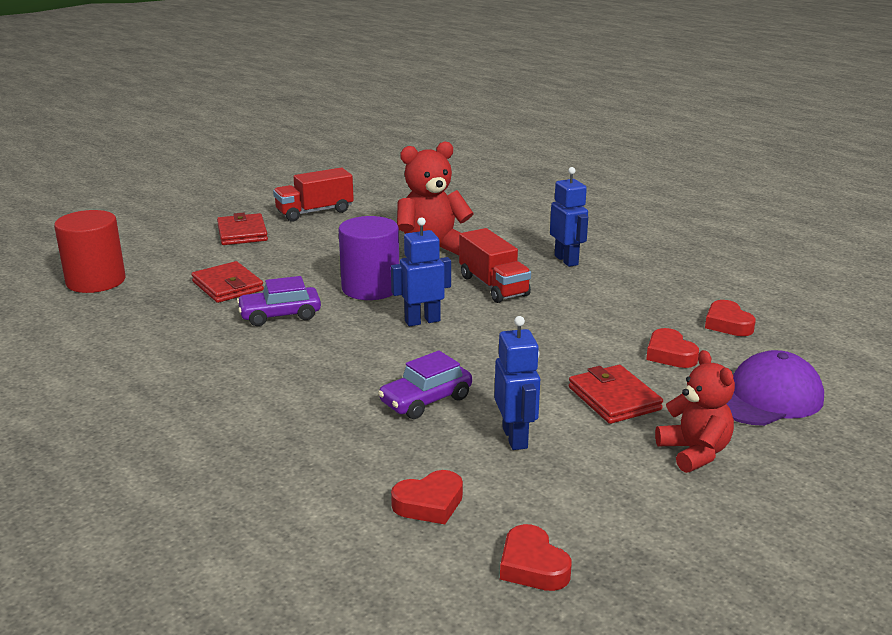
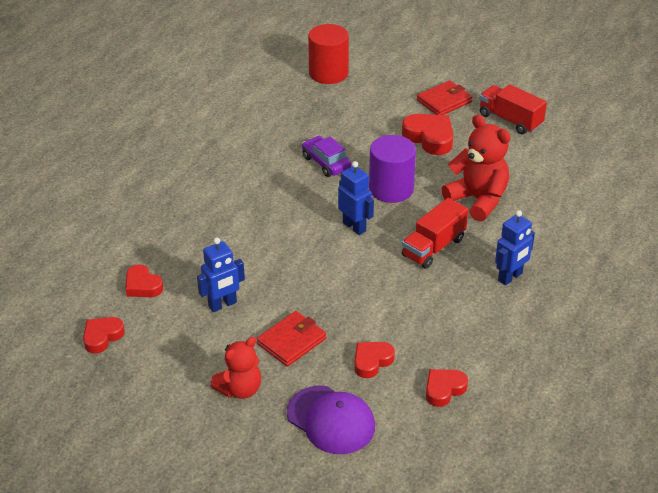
camera: 70 degrees right, 15 degrees up
red wallet [191,261,264,303] -> none
purple car [378,350,472,419] -> none
none -> red heart [402,114,453,155]

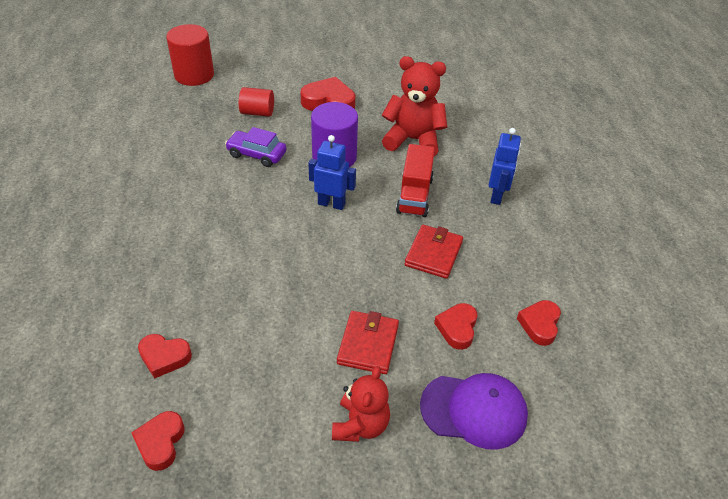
camera: 35 degrees left, 5 degrees up
blue robot [197,238,245,312] -> none
red wallet [417,80,472,115] -> red wallet moved to [405,225,463,279]
red truck [480,84,547,134] -> none
none -> red cylinder [239,87,274,117]

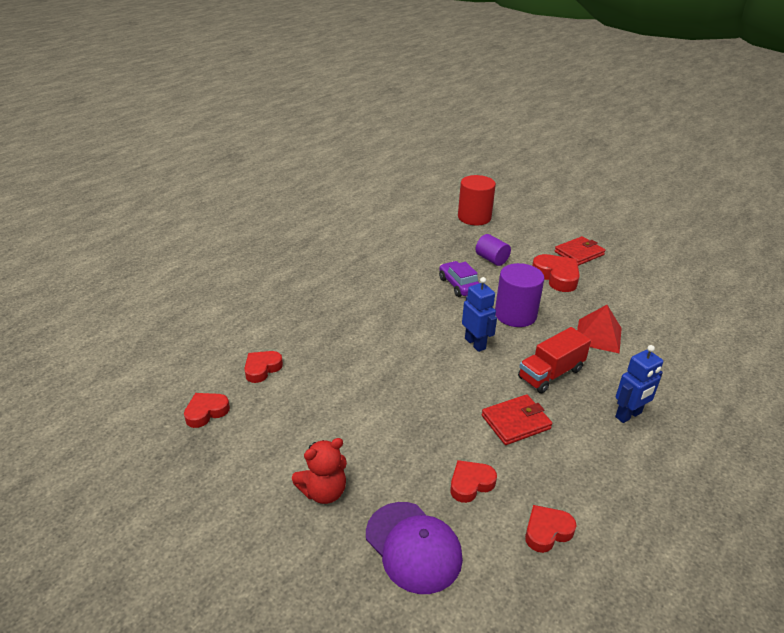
camera: 45 degrees right, 10 degrees down
red heart [138,334,192,379] -> red heart turned 75 degrees clockwise [244,351,283,383]
red cylinder [239,87,274,117] -> purple cylinder [476,234,511,266]
red wallet [337,311,399,374] -> red wallet moved to [555,236,606,266]
red teddy bear [382,56,447,156] -> red pyramid [577,305,622,354]

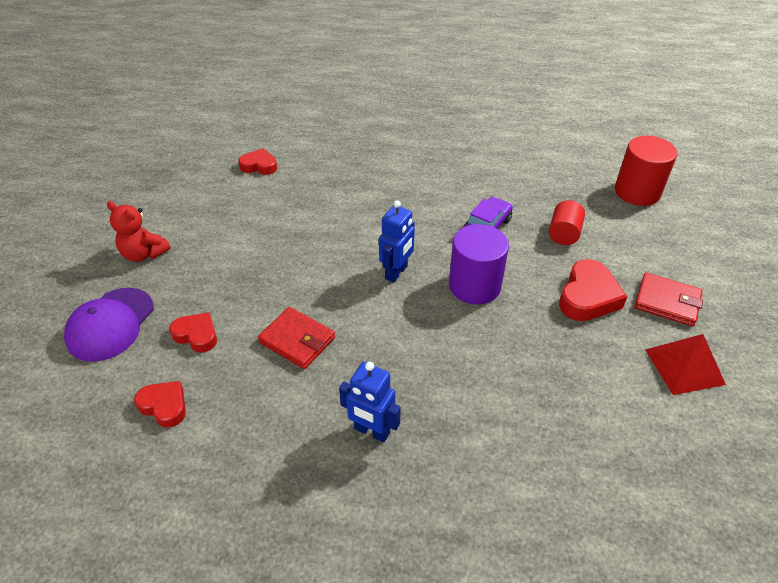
camera: 60 degrees right, 10 degrees up
red heart [184,393,230,428] -> none
purple cylinder [476,234,511,266] -> red cylinder [549,200,585,245]
red truck [518,327,591,393] -> none
red pyramid [577,305,622,354] -> red pyramid moved to [645,334,726,395]

